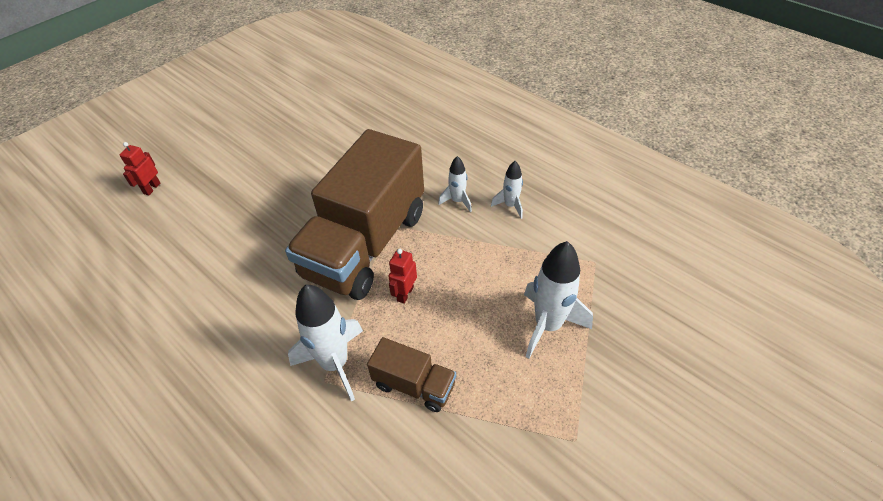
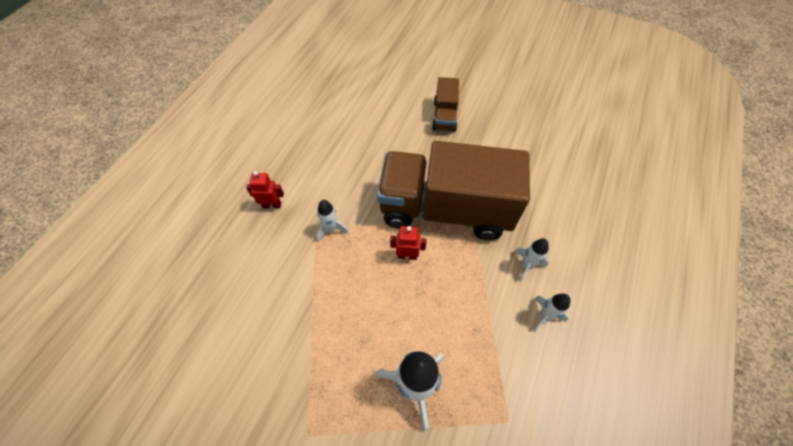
camera: 70 degrees right, 10 degrees up
red robot [120,142,160,195] -> red robot moved to [246,171,284,208]
white rocket [288,285,363,401] -> white rocket [317,200,349,243], size x0.55
brown truck [367,337,456,412] -> brown truck moved to [432,77,459,132]

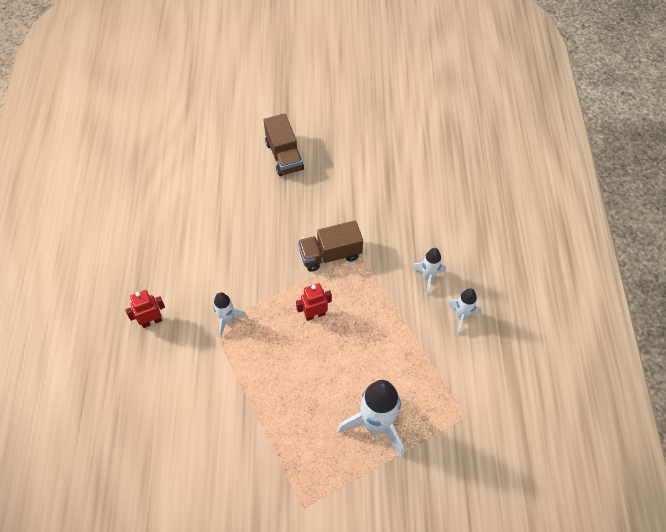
camera: 25 degrees left, 0 degrees up
brown truck [377,141,530,240] -> brown truck [298,220,363,272], size x0.44

